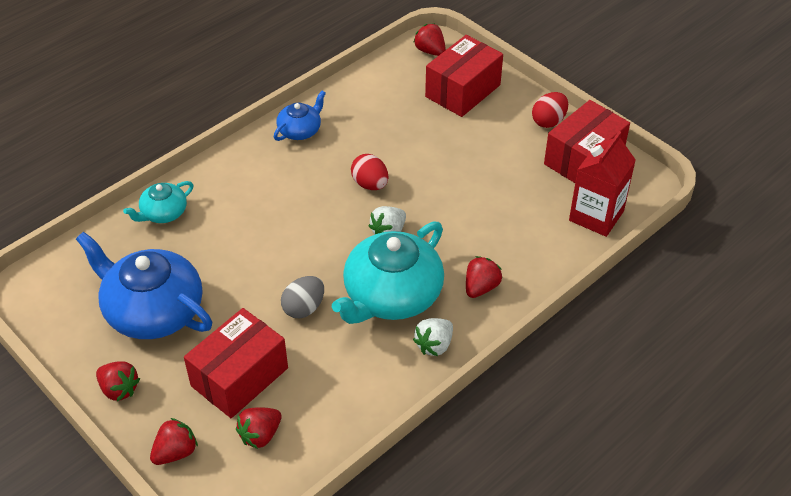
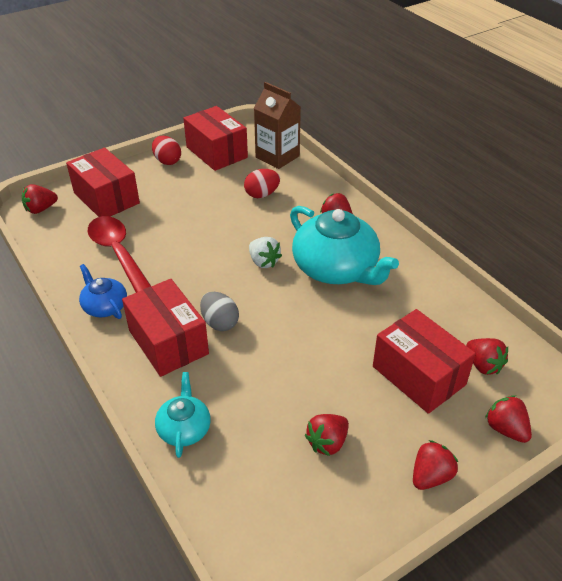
camera: 80 degrees left, 5 degrees down
blue teapot [76,232,212,339] -> red strawberry [305,414,349,456]
turquoise teapot [123,181,193,223] -> turquoise teapot turned 150 degrees counterclockwise [155,372,211,458]
grey egg [281,276,324,318] -> grey egg moved to [200,292,239,331]
red egg [351,154,389,190] -> red egg moved to [244,169,280,198]
white strawberry [413,318,453,356] -> none
red carton [569,131,636,237] -> brown carton [254,82,301,169]
none -> red spoon [88,216,151,293]
none -> red box [122,279,209,377]

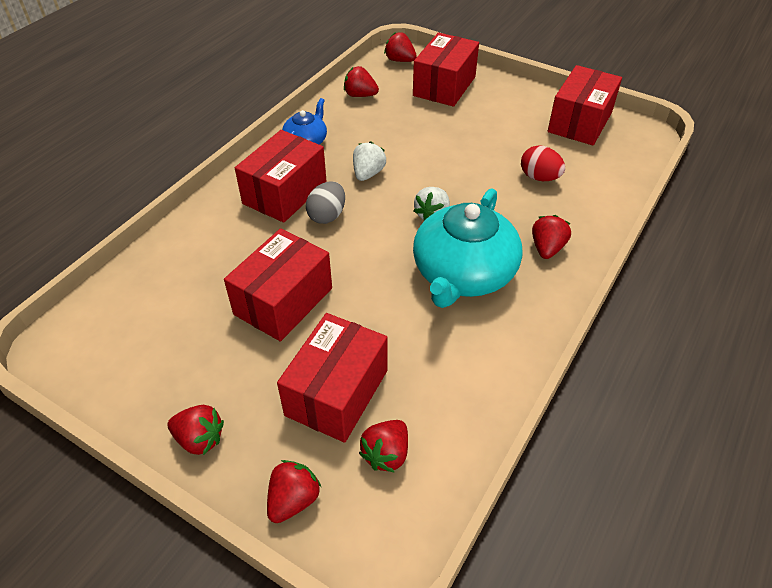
camera: 65 degrees right, 5 degrees up
red spoon [88,216,151,293] -> none
red egg [152,136,181,165] -> none
turquoise teapot [155,372,211,458] -> none
brown carton [254,82,301,169] -> none
red strawberry [305,414,349,456] -> red strawberry moved to [344,66,379,97]
none -> red box [224,228,332,342]
none -> white strawberry [353,141,386,181]

